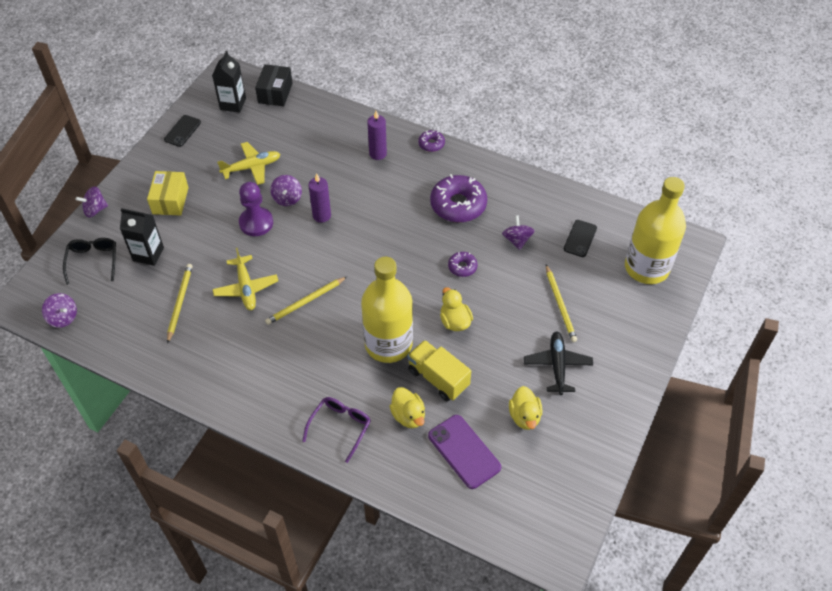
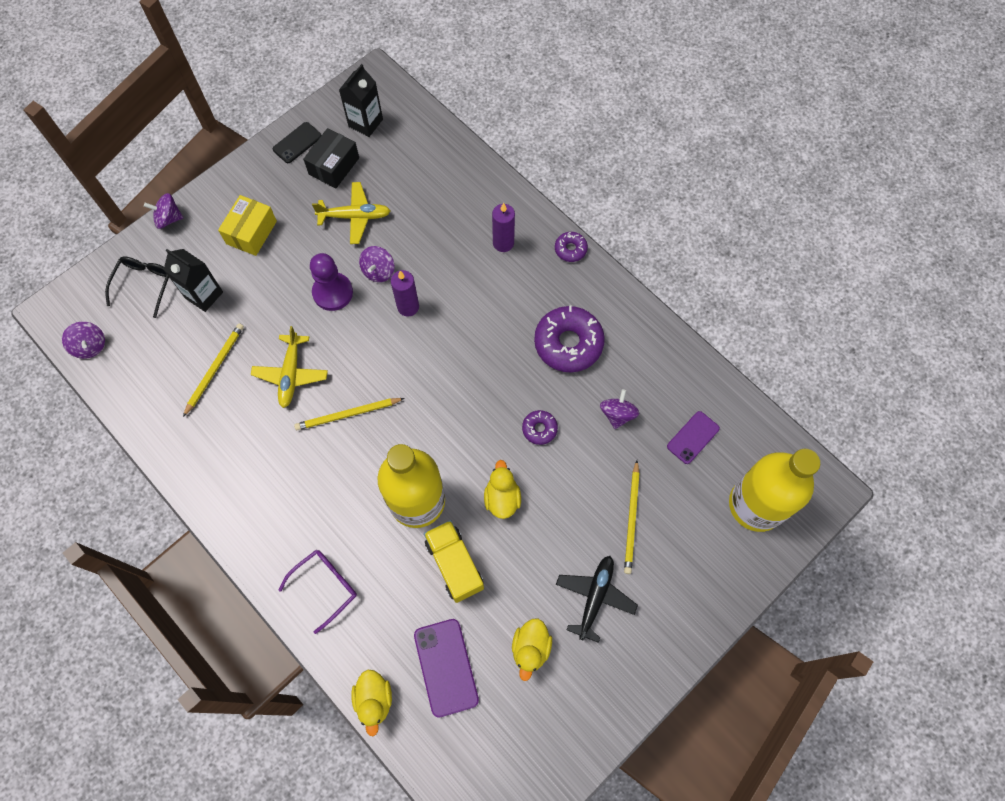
camera: 20 degrees right, 15 degrees up
black box [255,64,293,106] -> black box moved to [303,128,359,188]
yellow duck [389,387,425,428] -> yellow duck moved to [351,670,392,736]
black phone [564,220,597,257] -> purple phone [667,411,720,464]

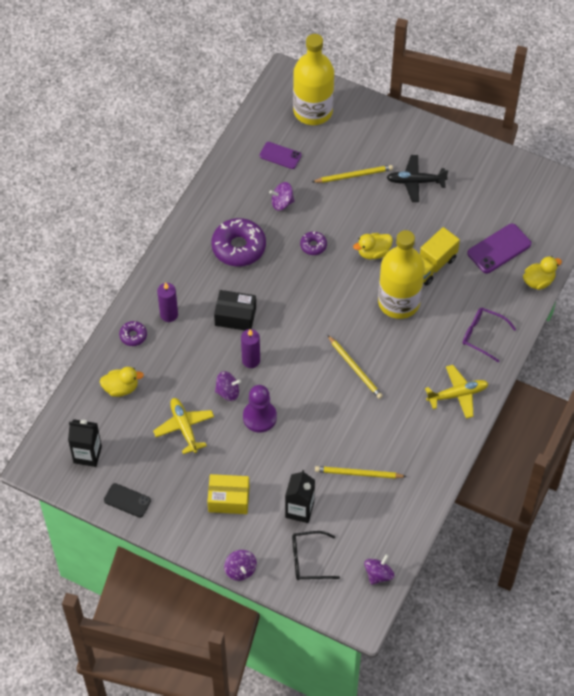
camera: 110 degrees left, 10 degrees down
yellow plane [251,326,328,408] -> yellow plane moved to [425,365,489,419]
black box [303,128,359,188] -> black box moved to [214,290,256,330]
yellow duck [512,618,552,681] -> yellow duck moved to [100,367,144,397]
purple donut [555,232,588,262] -> purple donut moved to [119,321,147,346]

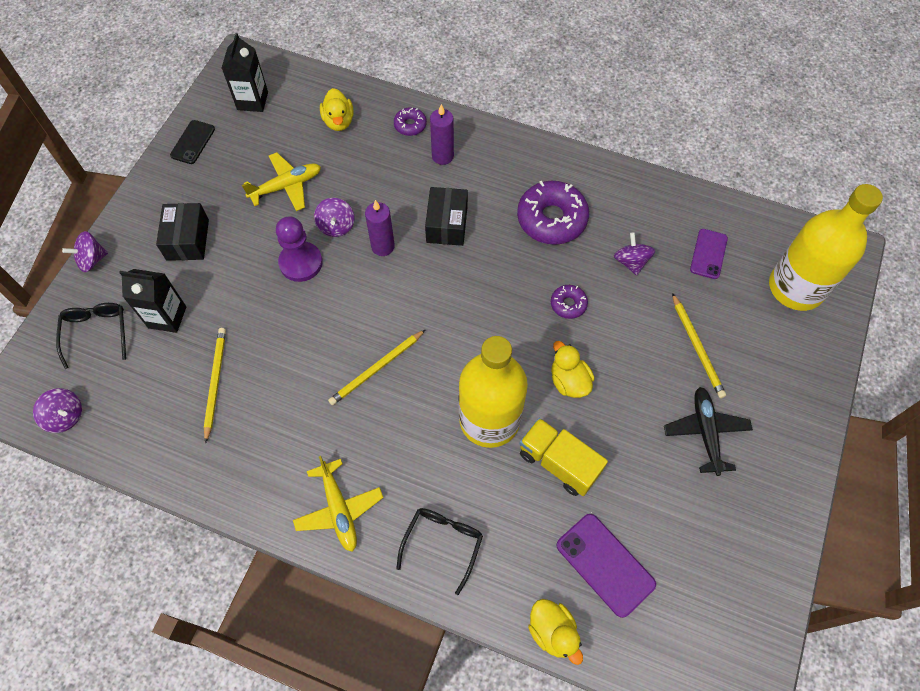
camera: 85 degrees right, 5 degrees up
yellow box [207,474,249,514] -> black box [156,203,209,261]
purple glasses [463,308,516,362] -> black glasses [396,508,483,595]

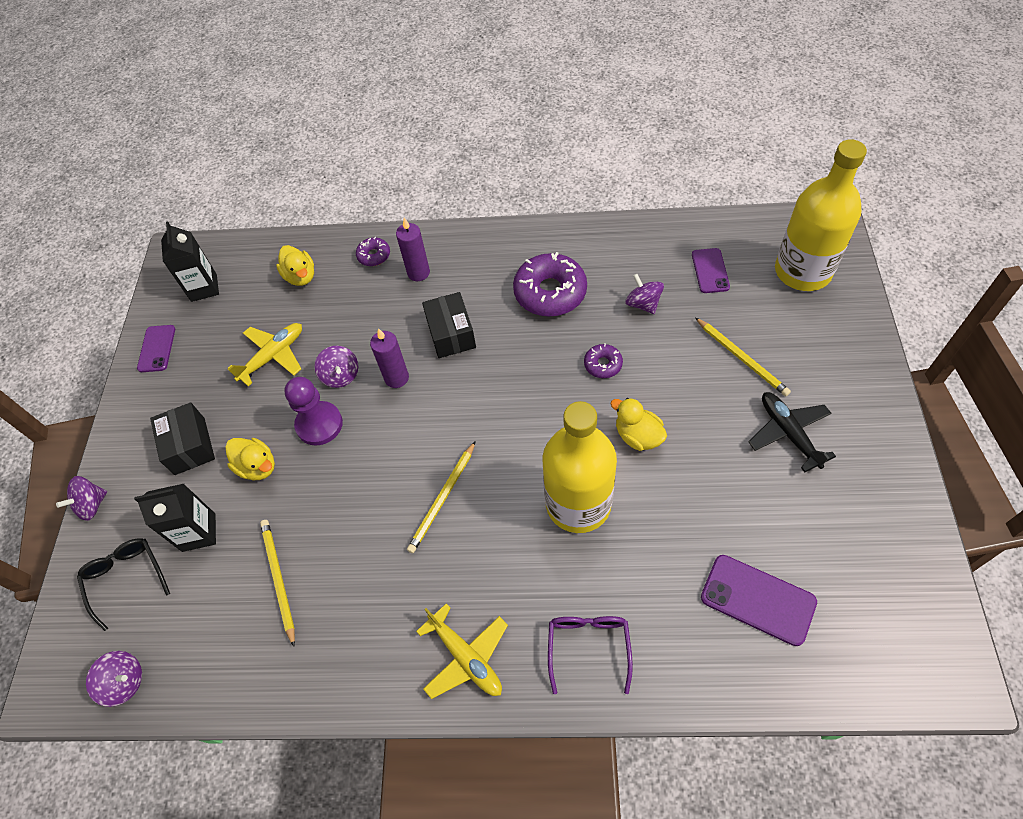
camera: 15 degrees left, 5 degrees down
black phone [170,120,215,164] -> purple phone [137,325,175,372]
black glasses [396,508,483,595] -> purple glasses [548,616,633,694]
yellow truck [520,418,608,496] -> none
yellow duck [528,599,583,665] -> yellow duck moved to [225,438,275,480]

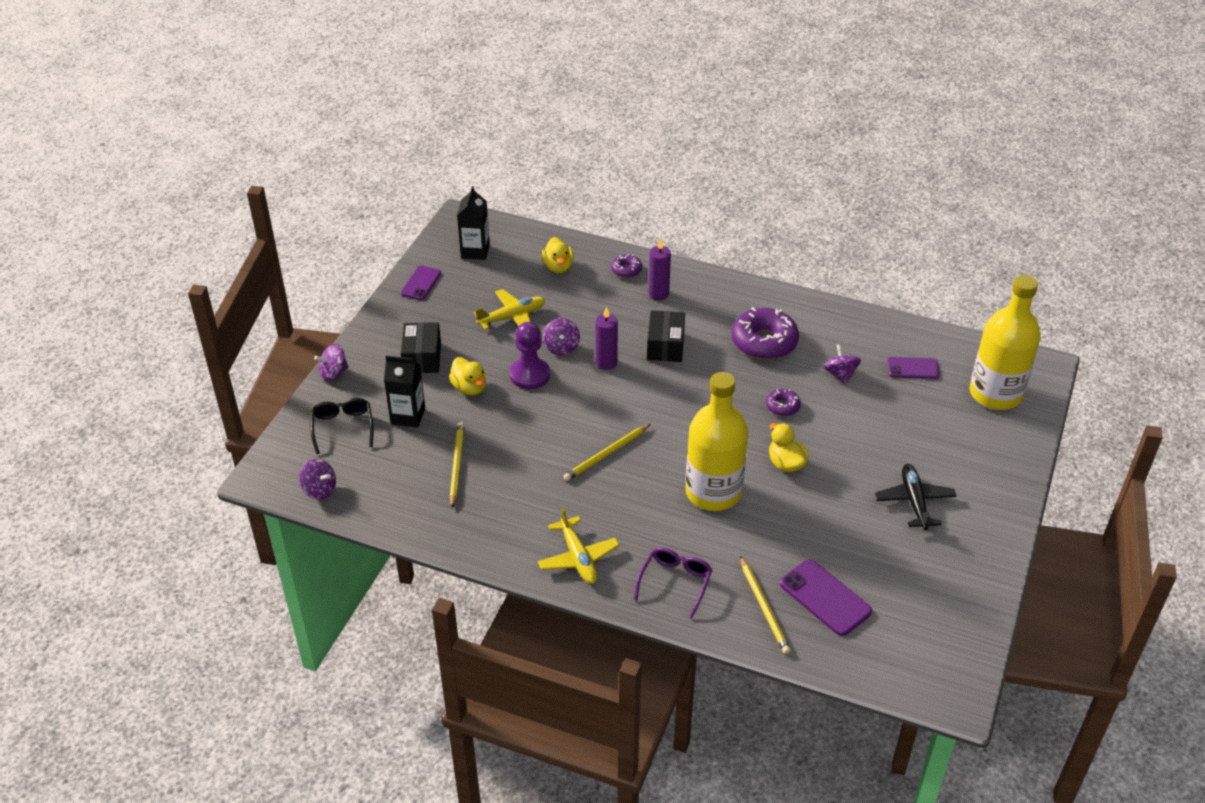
camera: 15 degrees right, 15 degrees down
purple phone [692,248,730,293] -> purple phone turned 75 degrees clockwise [887,357,940,379]
yellow pencil [695,317,791,396] -> yellow pencil moved to [740,556,791,654]

